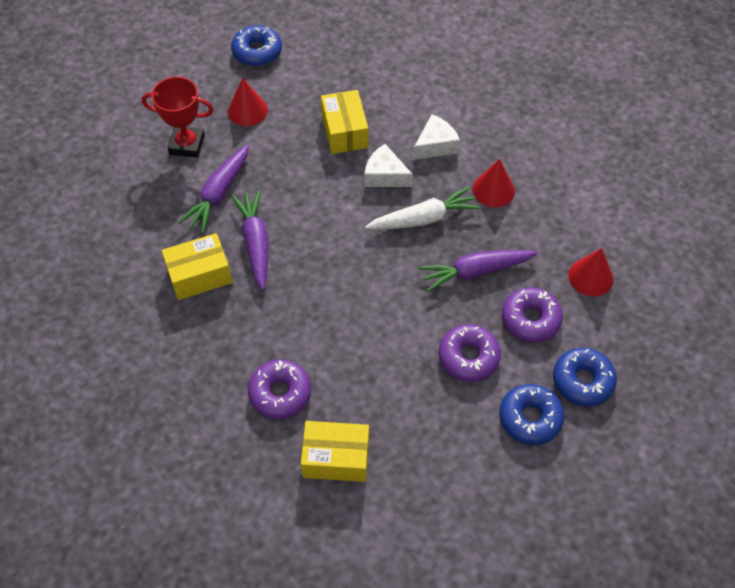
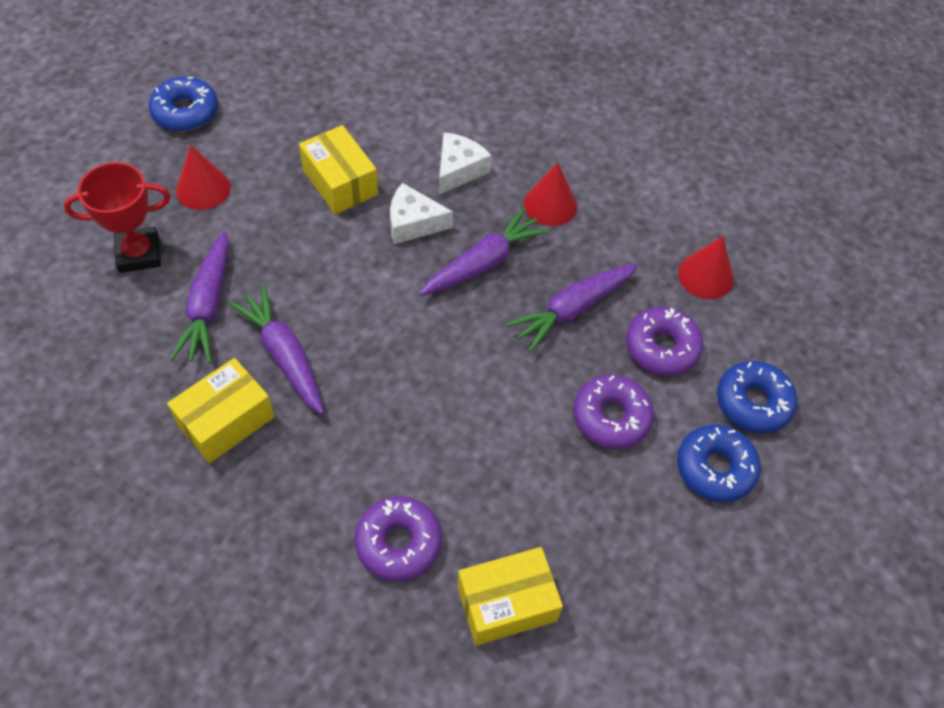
camera: 25 degrees left, 0 degrees up
white carrot [365,186,480,230] -> purple carrot [419,208,548,296]

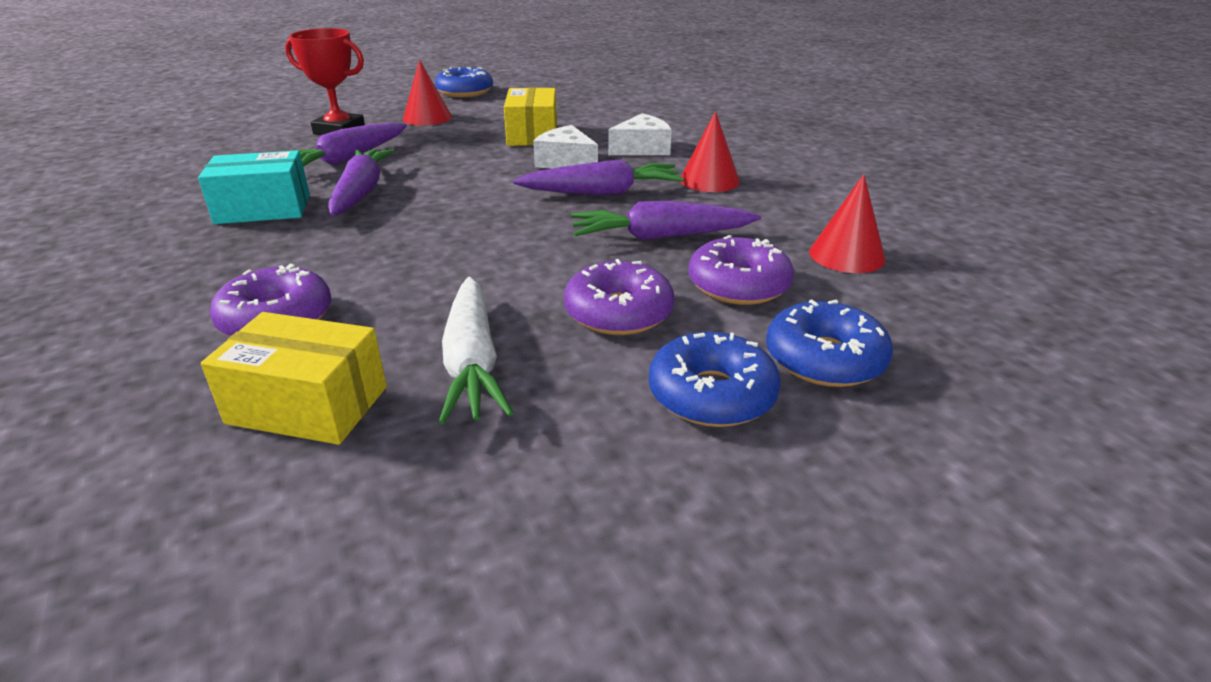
camera: 35 degrees right, 25 degrees down
yellow box [167,358,275,463] -> turquoise box [198,150,310,224]
none -> white carrot [439,277,513,425]

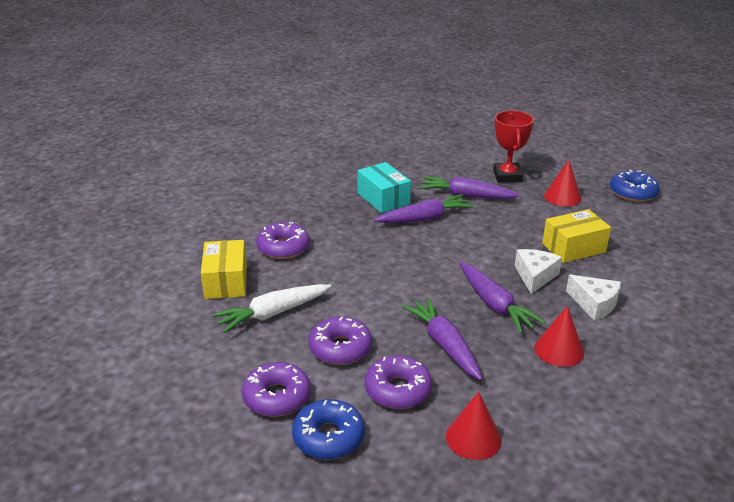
camera: 70 degrees right, 0 degrees up
blue donut [649,332,781,427] -> purple donut [242,362,311,417]

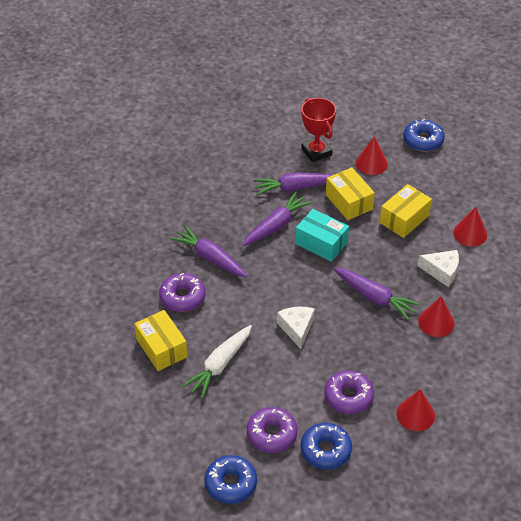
camera: 25 degrees left, 15 degrees up
purple donut [309,316,372,365] -> none
turquoise box [357,162,411,213] -> turquoise box moved to [295,209,349,262]
purple carrot [402,297,482,380] -> purple carrot moved to [170,225,247,277]
white cheese [515,249,562,294] -> white cheese moved to [277,307,315,349]
none -> blue donut [205,455,257,504]
none -> yellow box [326,167,375,220]
none -> red cone [453,207,487,247]

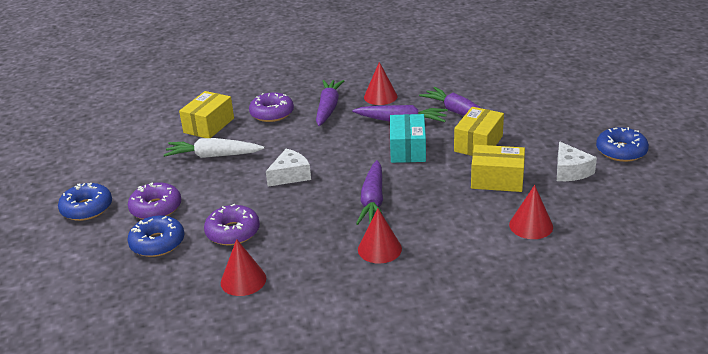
camera: 60 degrees right, 15 degrees down
red trophy [301,98,336,163] -> none
red cone [356,136,388,175] -> red cone moved to [364,62,397,105]
white cheese [418,250,459,287] -> white cheese moved to [557,142,597,181]

